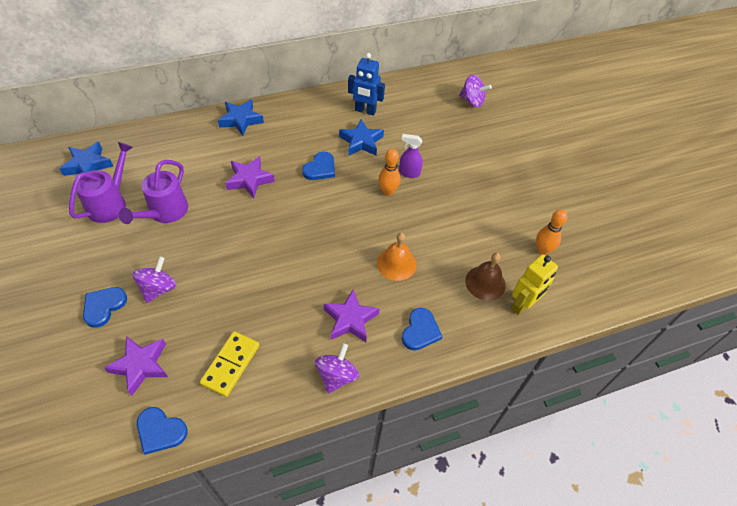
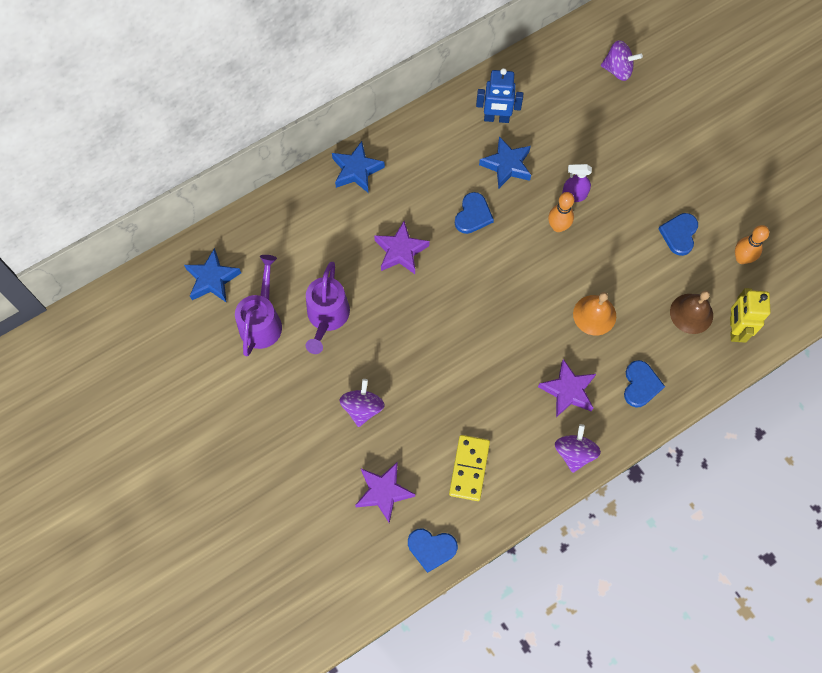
camera: 10 degrees left, 15 degrees up
blue heart [83,287,127,328] -> blue heart moved to [658,213,698,256]
yellow robot [511,254,558,315] -> yellow robot turned 150 degrees clockwise [730,288,771,343]

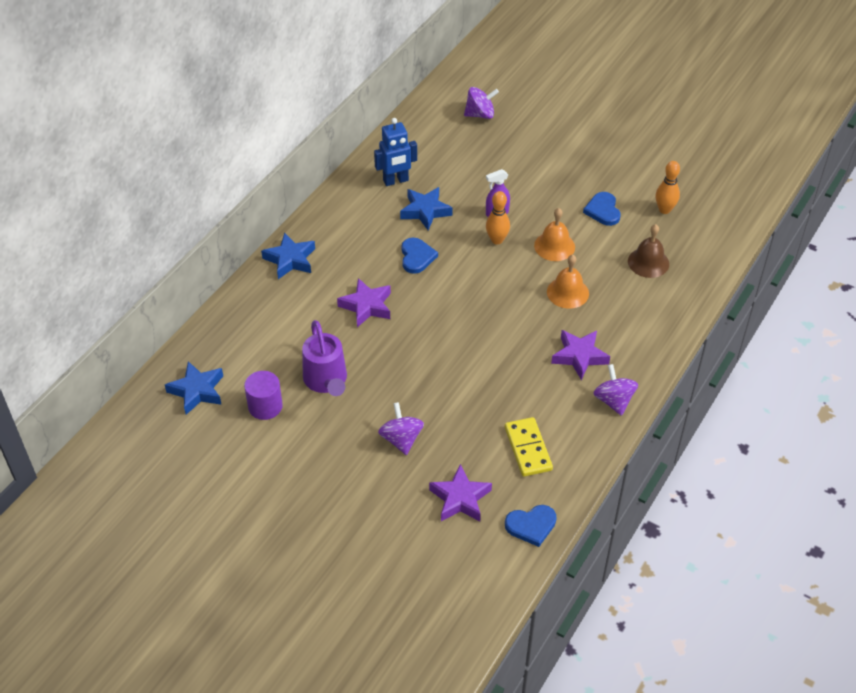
camera: 25 degrees left, 20 degrees down
purple watering can [235,255,282,356] -> purple cylinder [244,371,283,420]
blue heart [624,360,665,407] -> none
yellow robot [730,288,771,343] -> none
none -> orange bell [534,208,575,261]

